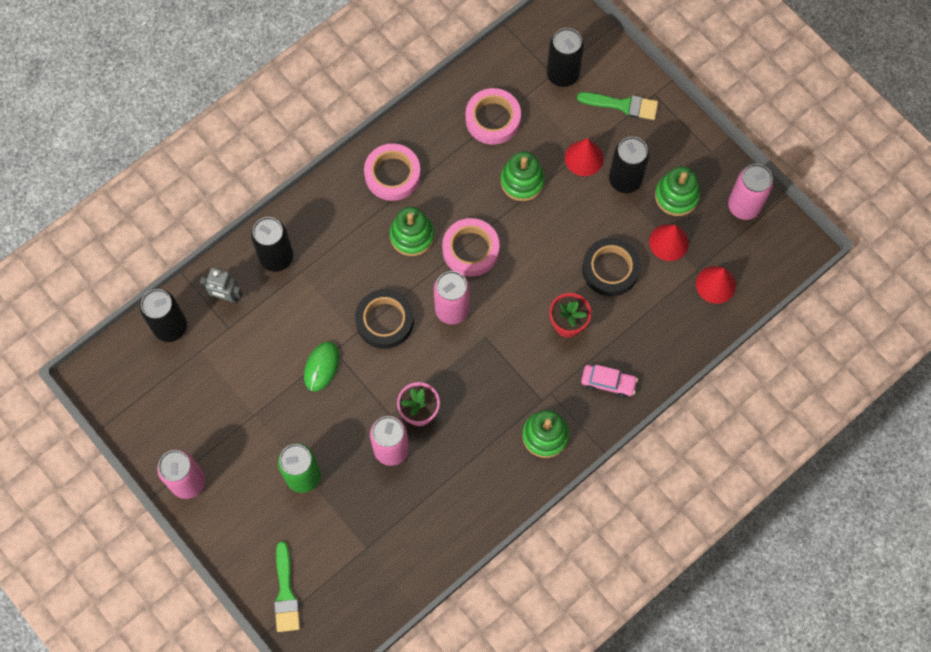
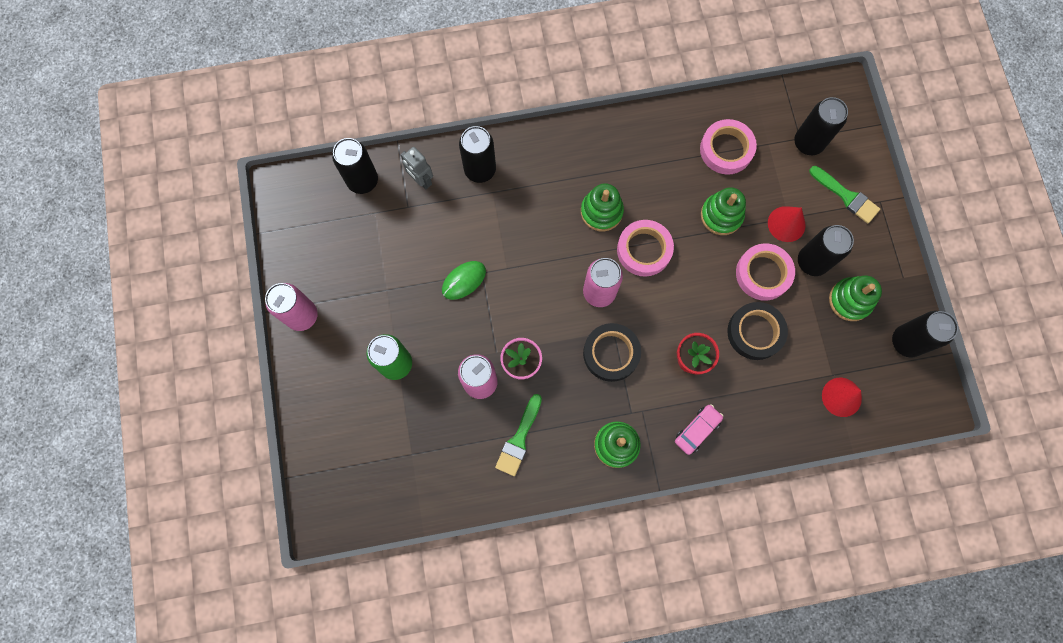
camera: 30 degrees right, 5 degrees up
green brush [274,541,300,632] -> green brush moved to [495,394,542,476]
black tape [355,289,414,349] -> black tape moved to [583,323,641,382]
pink tape [364,143,421,201] -> pink tape moved to [736,243,795,301]
pink car [581,365,638,398] -> pink car turned 90 degrees counterclockwise [675,404,724,455]
red cone [649,224,689,261] -> none
pink can [728,164,773,220] -> black can [892,311,958,358]

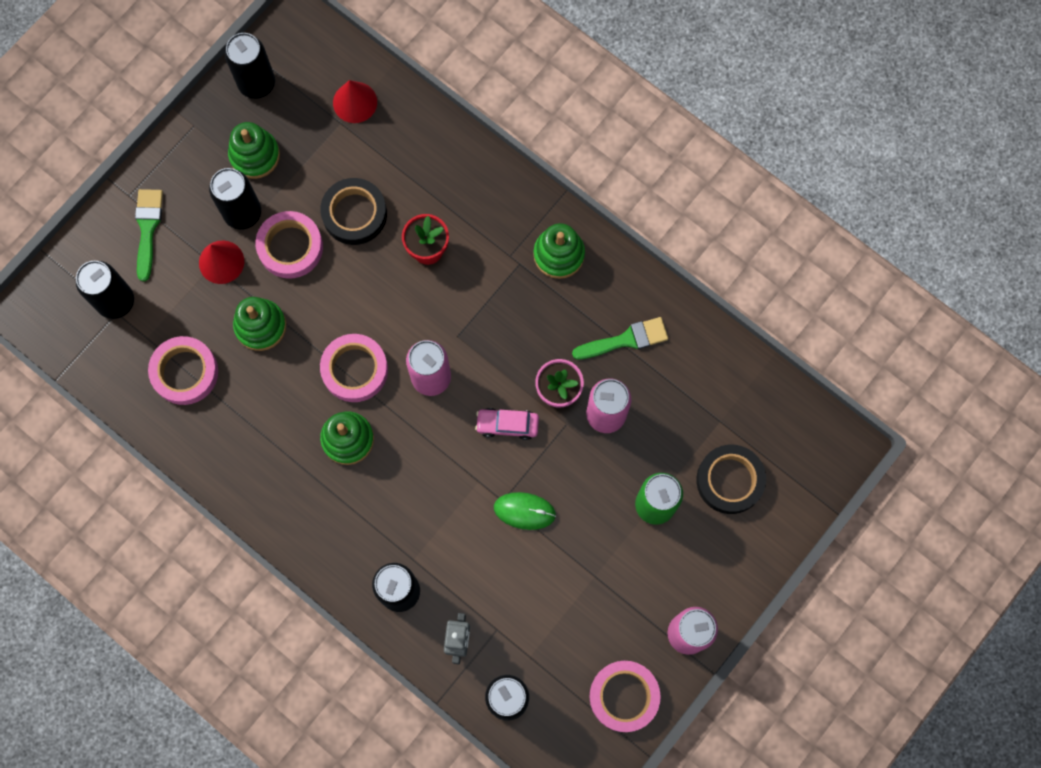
camera: 130 degrees left, 0 degrees up
black tape [583,323,641,382] -> black tape moved to [696,445,766,514]
pink car [675,404,724,455] -> pink car moved to [475,408,539,440]
none -> pink tape [589,661,661,732]

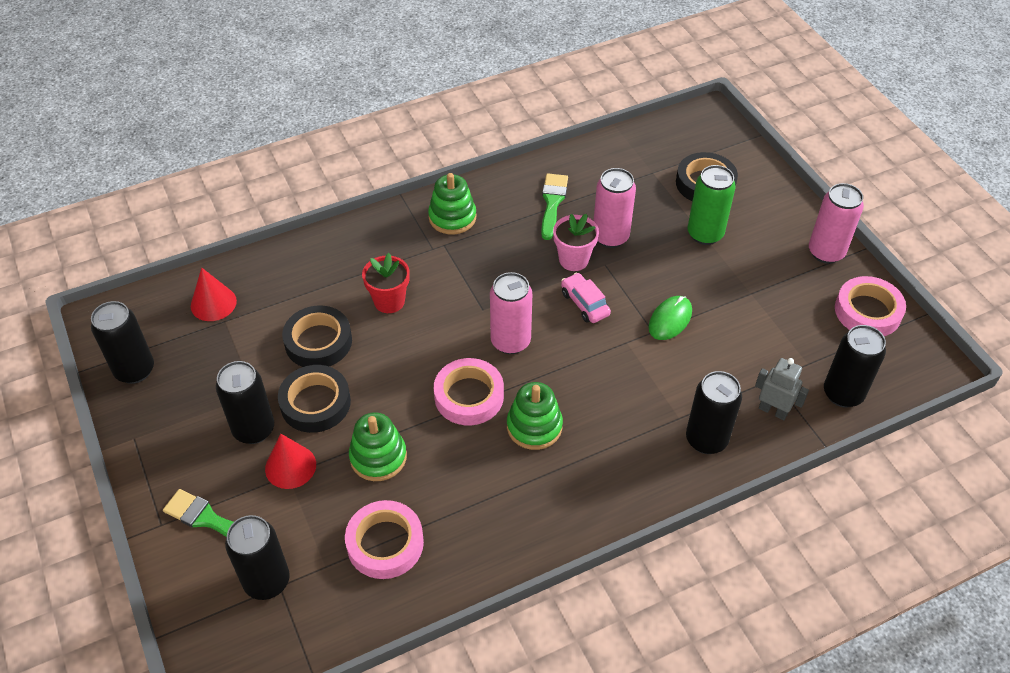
camera: 65 degrees left, 25 degrees down
green stacking toy [228,122,280,179] -> none
pink tape [255,211,323,279] -> black tape [278,365,351,433]
pink car [475,408,539,440] -> pink car turned 120 degrees clockwise [561,273,611,323]

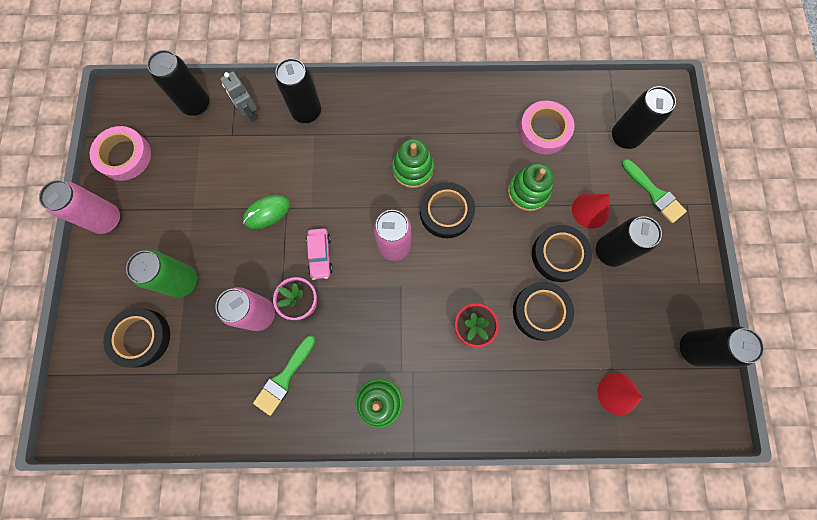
camera: 155 degrees left, 25 degrees up
pink tape [434,358,504,425] -> black tape [420,182,475,238]

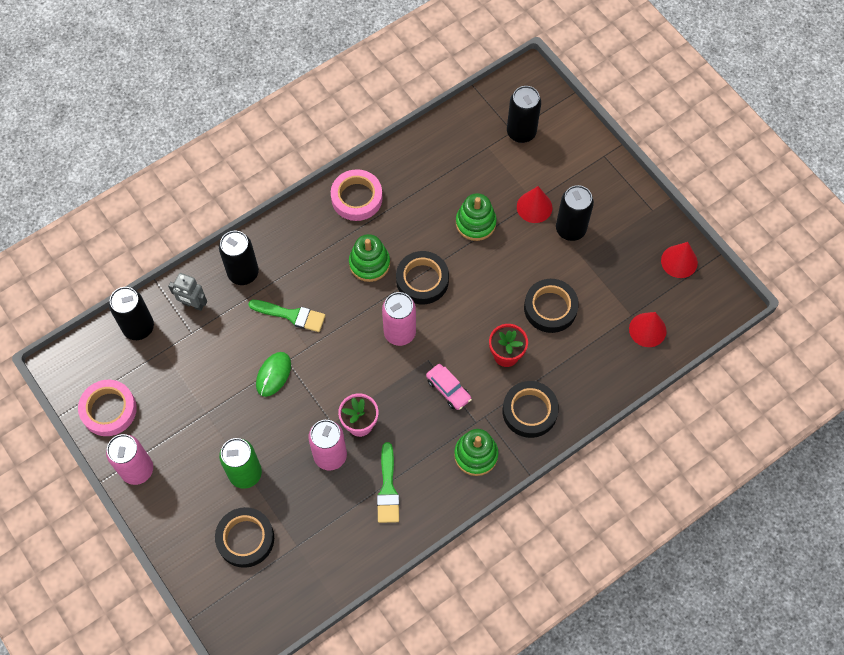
camera: 35 degrees left, 10 degrees down
pink car [306,228,333,280] -> pink car moved to [426,364,472,410]
pink tape [519,101,574,154] -> pink tape moved to [331,169,383,221]
black tape [532,225,592,282] -> black tape moved to [503,381,559,438]
green brush [621,159,687,223] -> green brush moved to [248,300,325,332]
black can [680,326,764,367] -> red cone [661,242,698,278]

